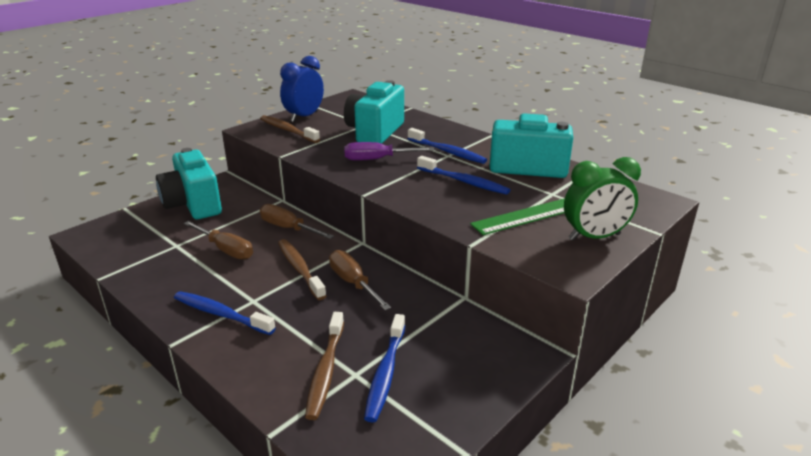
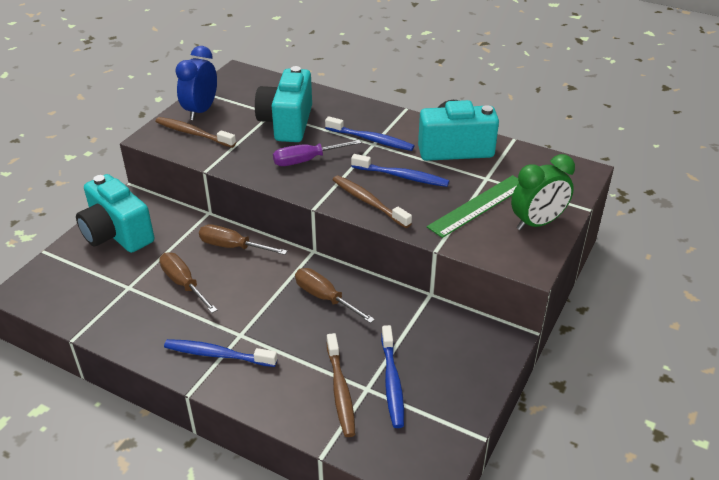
camera: 15 degrees left, 10 degrees up
brown screwdriver [184,221,253,259] -> brown screwdriver turned 150 degrees counterclockwise [160,253,217,313]
brown toothbrush [278,239,326,300] -> brown toothbrush moved to [333,175,412,228]

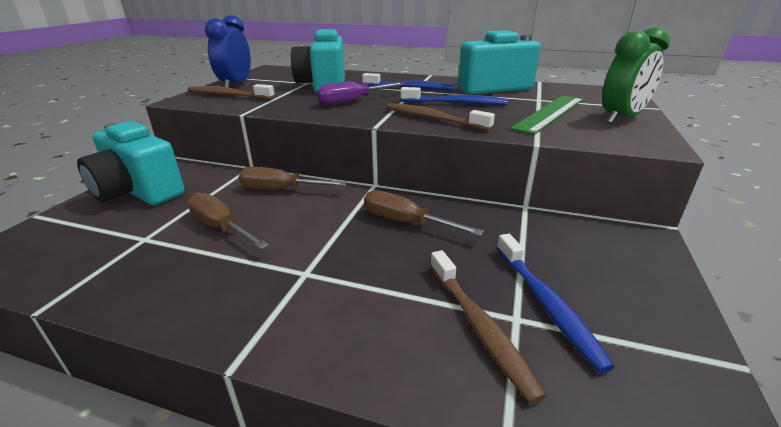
camera: 10 degrees left, 10 degrees down
blue toothbrush [164,339,277,367] -> none

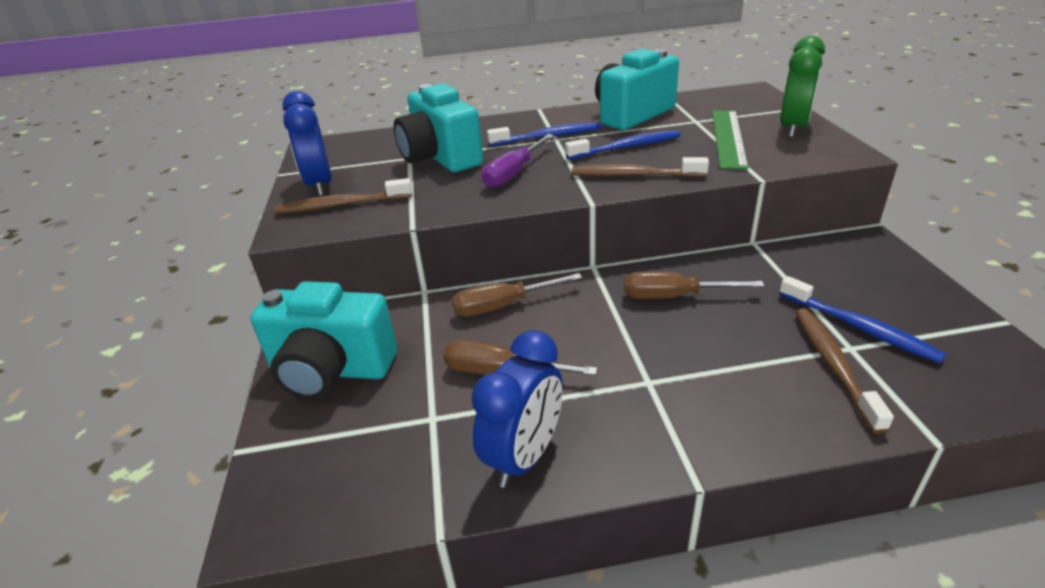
camera: 25 degrees left, 5 degrees up
brown toothbrush [430,250,546,404] -> brown toothbrush turned 135 degrees counterclockwise [795,309,894,434]
none -> blue clock [471,330,563,488]

